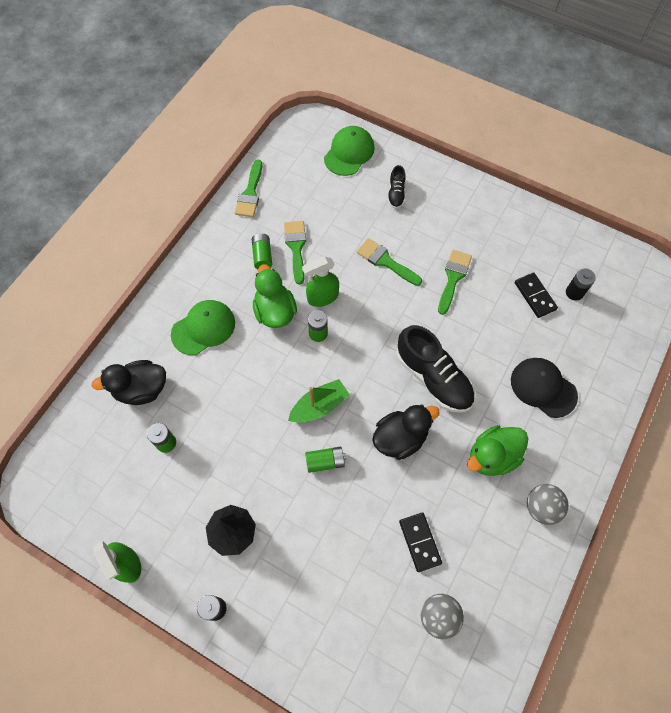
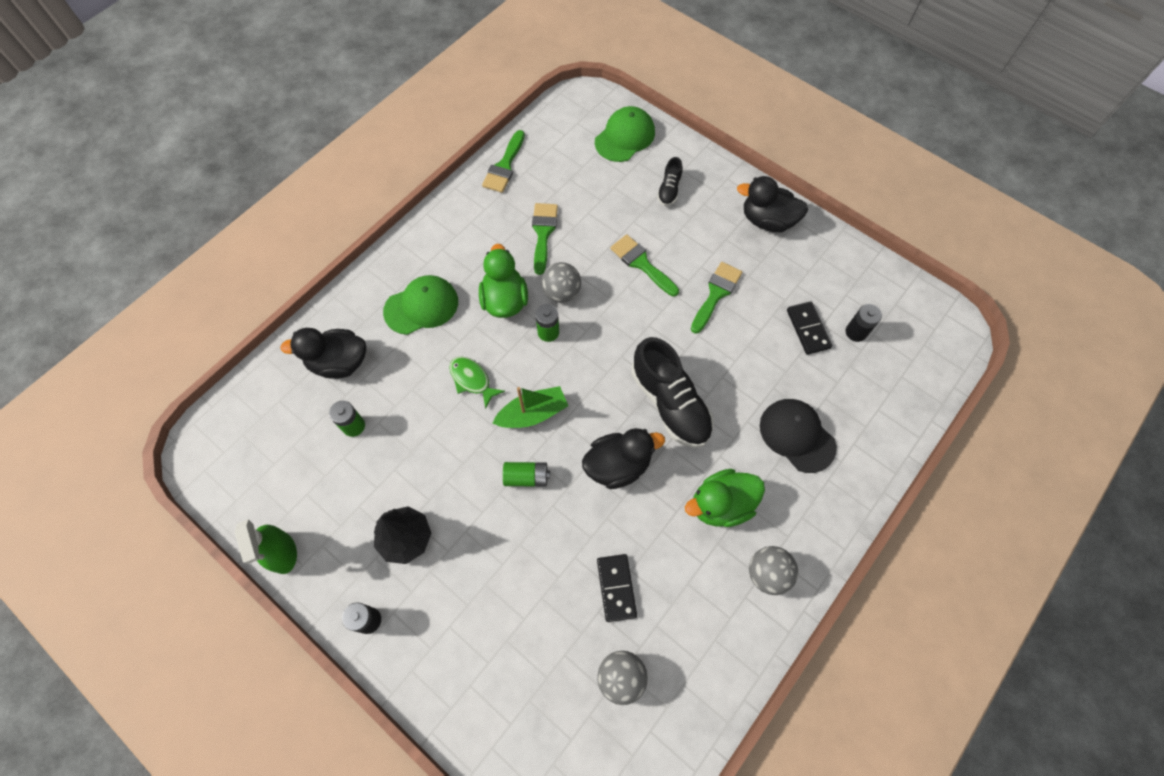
camera: 10 degrees right, 0 degrees up
green battery [252,233,272,269] -> none
green spray bottle [302,257,339,307] -> grey ball [541,262,581,303]
none -> green fish [449,357,505,409]
none -> black duck [737,176,808,232]

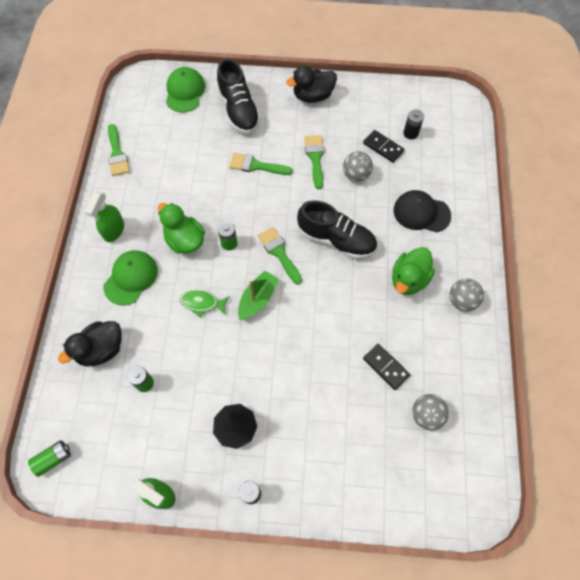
camera: 35 degrees left, 0 degrees up
green battery [503,462,550,487] -> green battery moved to [28,440,71,477]
green brush [532,203,558,275] -> green brush moved to [258,227,302,285]
grey ball [541,262,581,303] -> grey ball moved to [343,151,373,182]
black duck [582,428,665,489] -> none
black shoe [657,157,683,206] -> black shoe [217,58,261,134], size x2.03
none -> green spray bottle [85,191,124,242]

